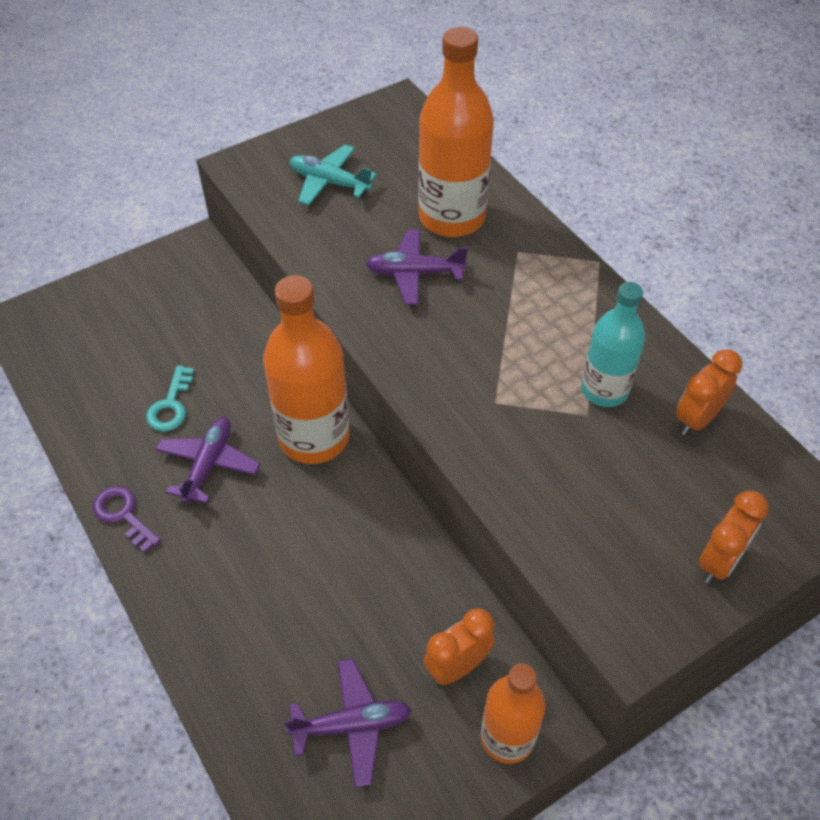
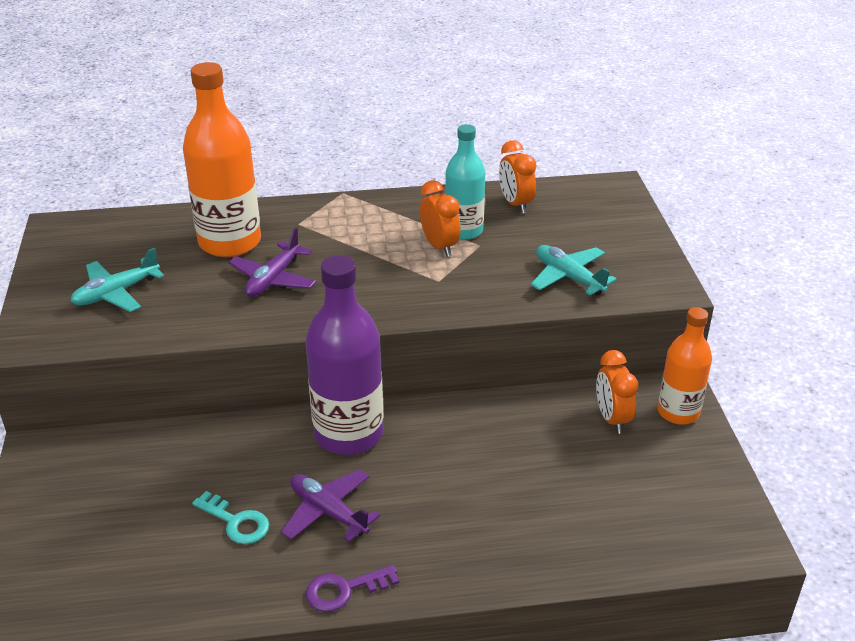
camera: 65 degrees left, 15 degrees down
orange bottle [263,275,350,464] -> purple bottle [306,255,384,455]
purple plane [284,659,412,787] -> none
orange clock [699,491,769,583] -> orange clock moved to [420,180,461,257]
none -> turquoise plane [531,245,617,296]

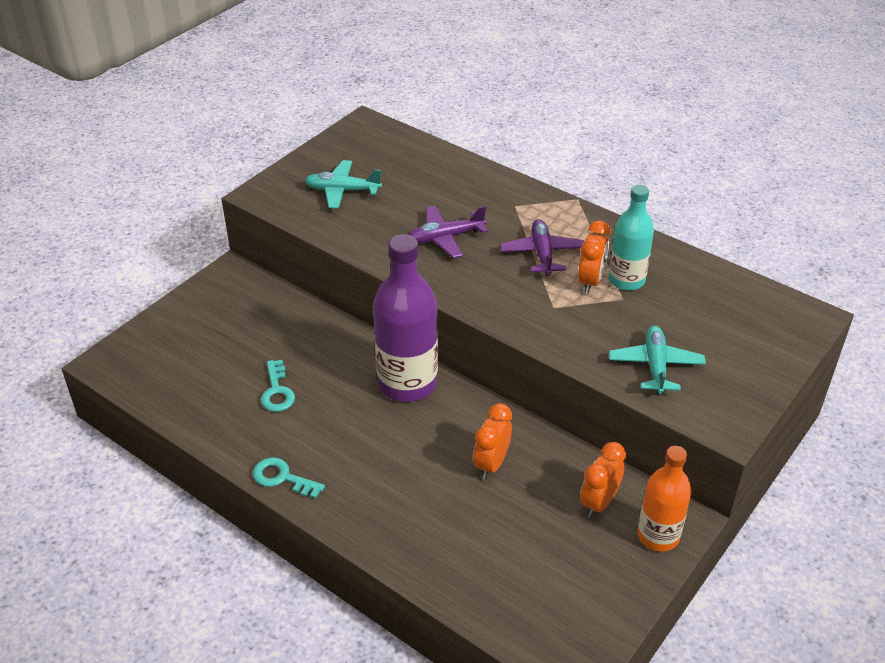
camera: 45 degrees right, 5 degrees up
orange bottle [183,62,261,257] -> none
purple plane [281,469,380,542] -> purple plane moved to [500,219,585,276]
purple key [305,565,399,612] -> turquoise key [253,457,325,499]
orange clock [499,140,537,213] -> orange clock moved to [473,403,512,479]

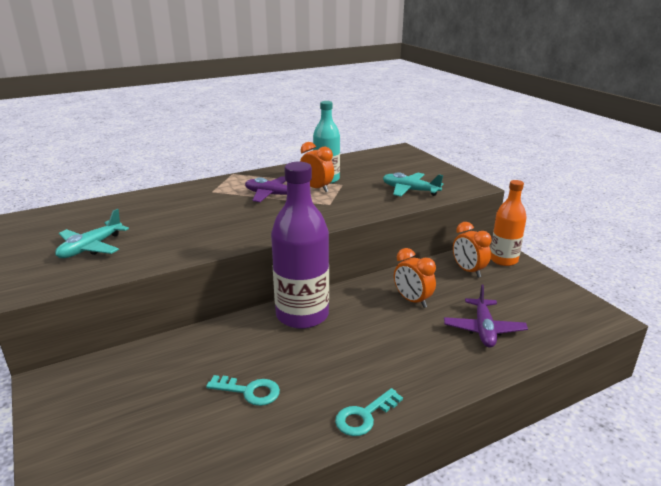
camera: 65 degrees left, 15 degrees down
purple plane [409,206,488,258] -> purple plane moved to [444,284,528,348]

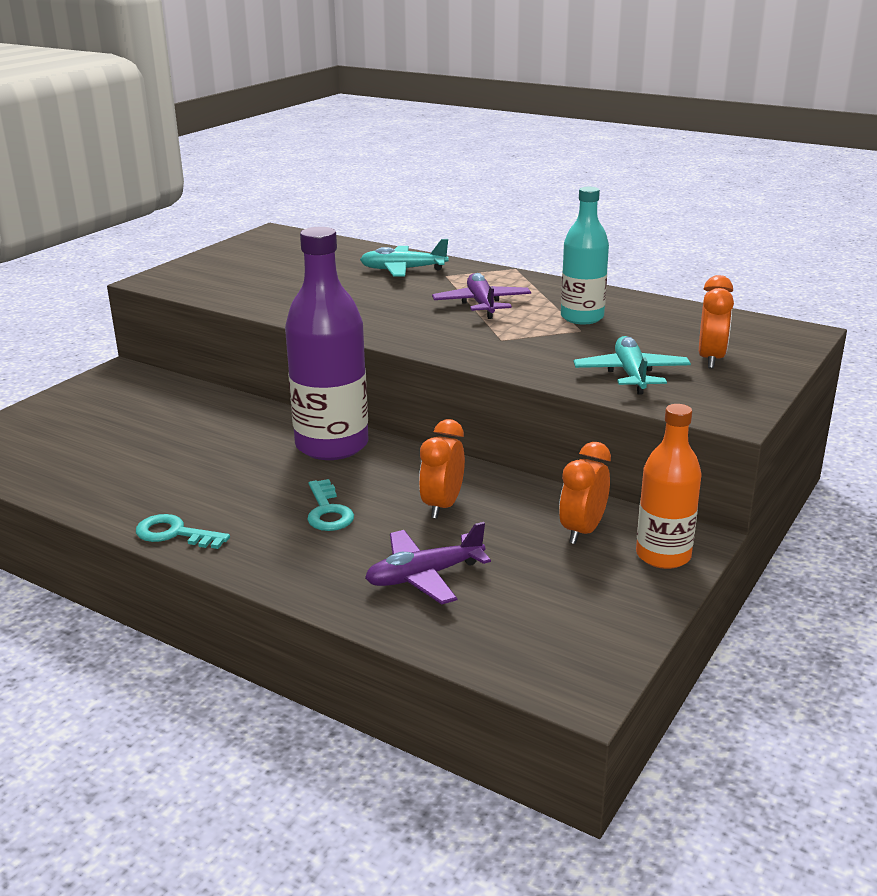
camera: 60 degrees right, 0 degrees up
turquoise plane [55,209,129,258] -> turquoise plane moved to [360,239,448,277]
turquoise key [206,375,280,406] -> turquoise key moved to [307,479,354,531]
orange clock [300,142,334,192] -> orange clock moved to [699,275,734,369]

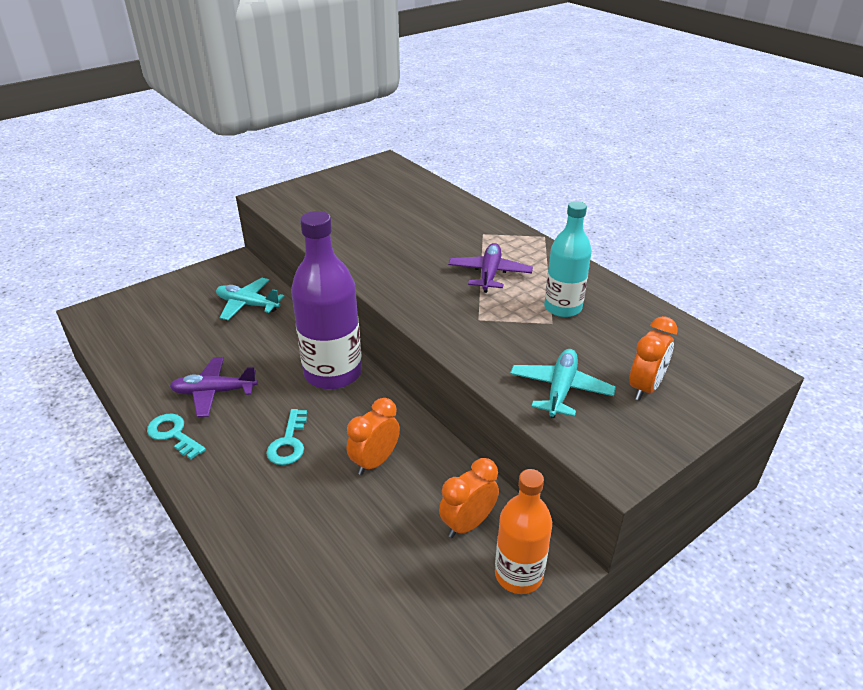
camera: 20 degrees right, 10 degrees up
turquoise plane [360,239,448,277] -> turquoise plane moved to [216,278,285,320]
purple plane [365,522,491,605] -> purple plane moved to [170,357,258,417]

